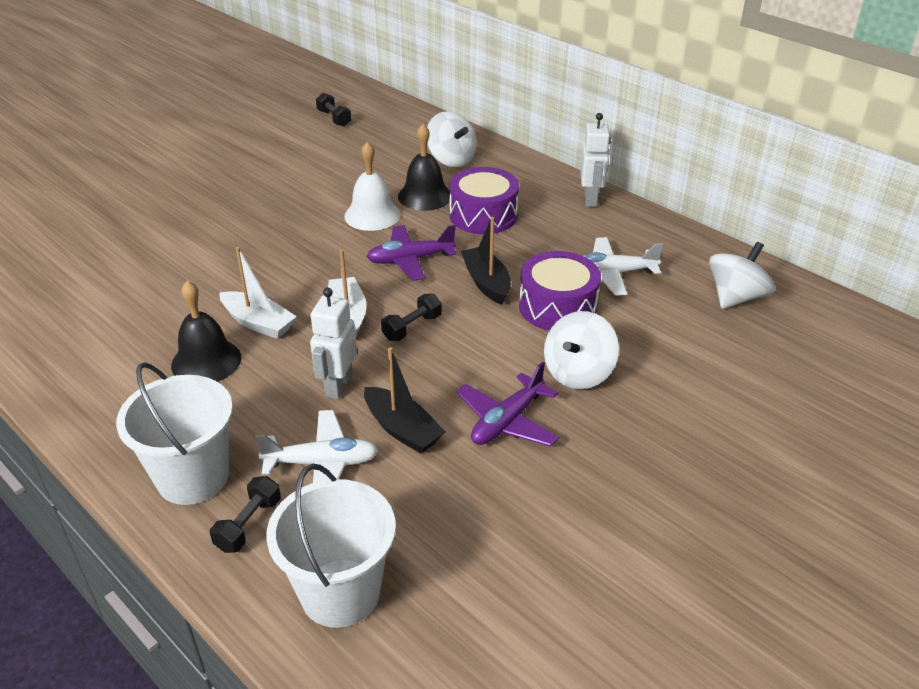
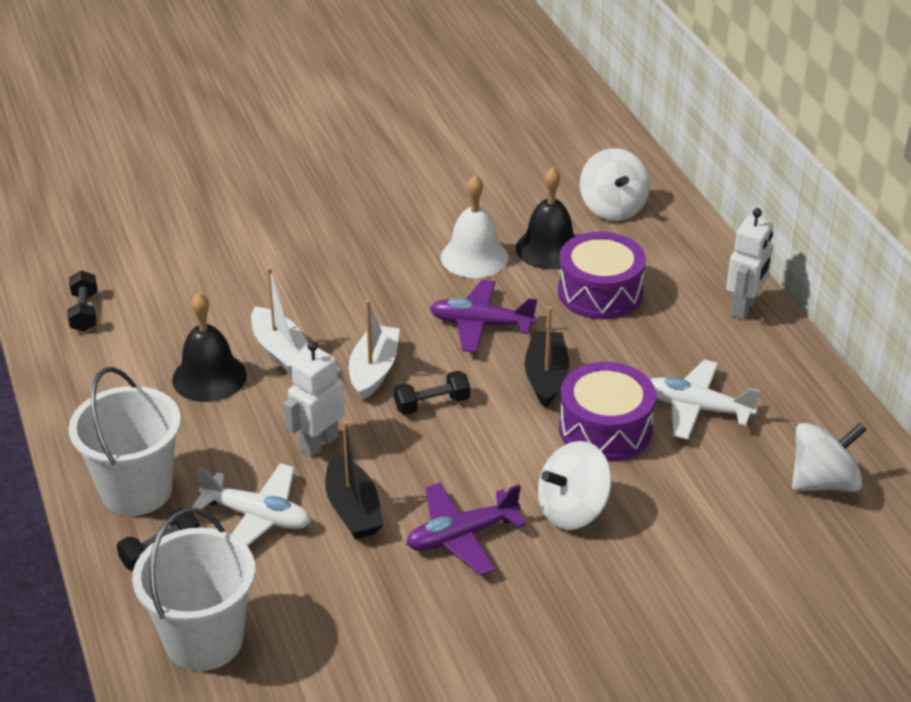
camera: 25 degrees right, 0 degrees up
black dumbbell [316,93,351,127] -> black dumbbell moved to [67,270,97,332]

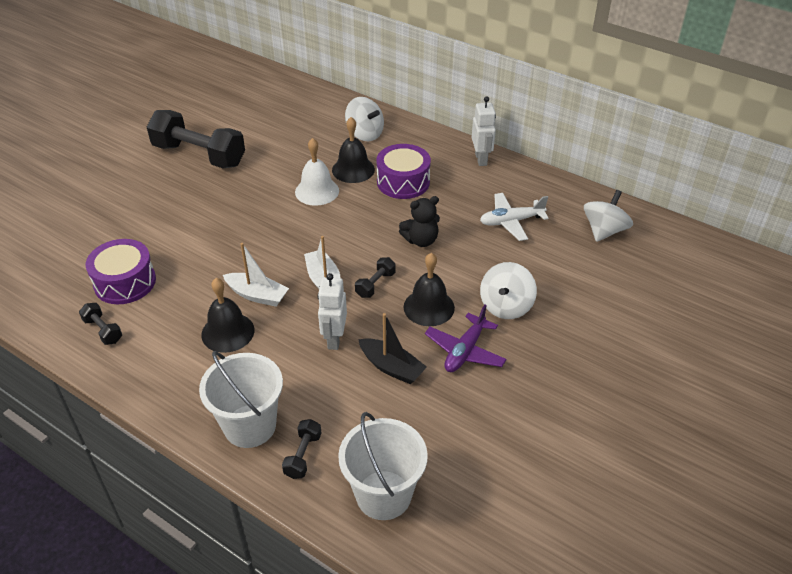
camera: 35 degrees left, 5 degrees up
white plane [192,463,311,546] -> none
purple plane [430,280,537,353] -> none
black boat [524,306,570,408] -> black teddy bear [399,196,440,247]
purple drum [559,362,656,462] -> purple drum moved to [86,239,156,304]
none -> black dumbbell [147,110,245,168]
none -> black bell [404,253,455,326]

